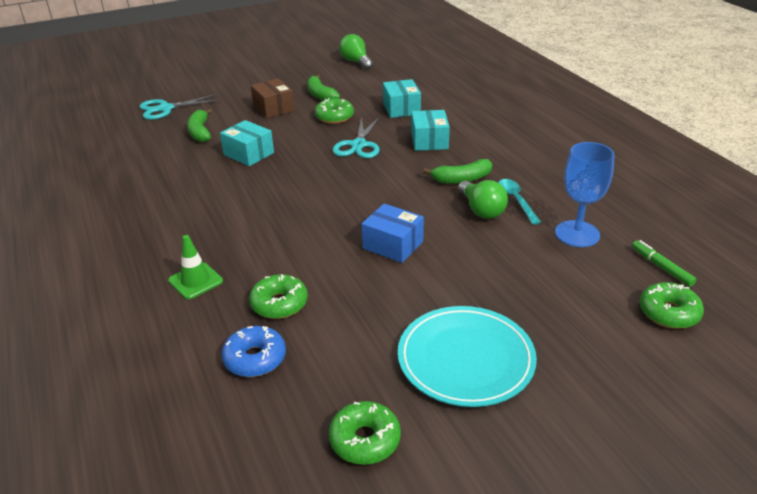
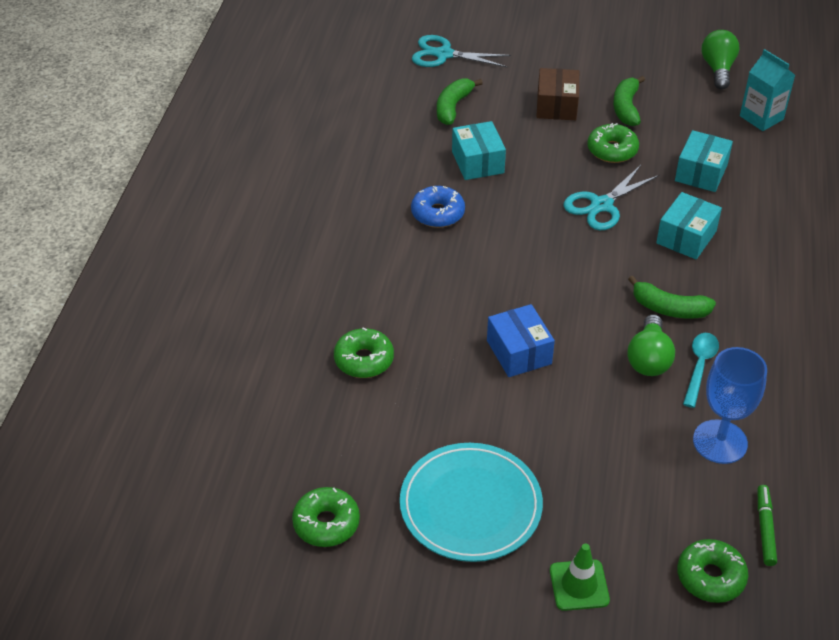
camera: 35 degrees right, 10 degrees up
green traffic cone [168,235,223,299] -> green traffic cone moved to [550,544,610,611]
blue donut [221,326,286,377] -> blue donut moved to [411,186,465,228]
none -> turquoise carton [740,49,796,131]

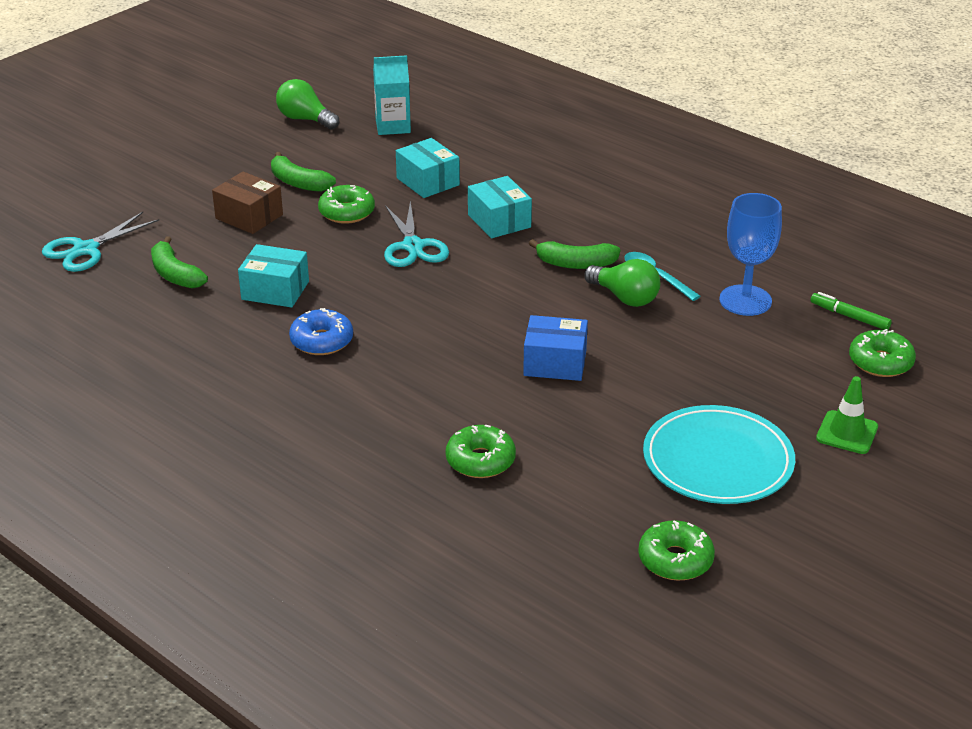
camera: 60 degrees left, 10 degrees down
green banana [628,275,716,319] -> green banana turned 45 degrees clockwise [529,239,620,269]

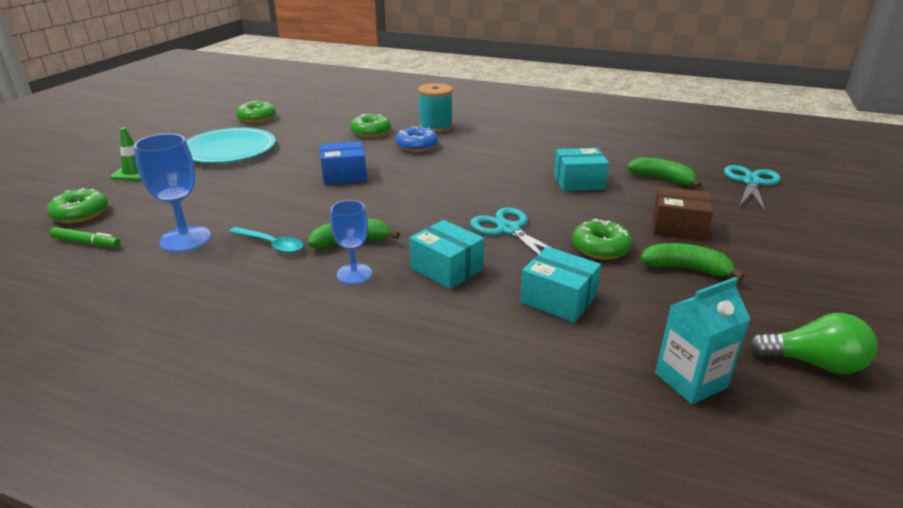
camera: 160 degrees right, 5 degrees down
blue donut [289,308,353,355] -> blue donut moved to [395,126,438,152]
green light bulb [584,259,660,307] -> none
none -> blue goblet [330,200,372,284]
none -> turquoise spool [418,83,453,133]

